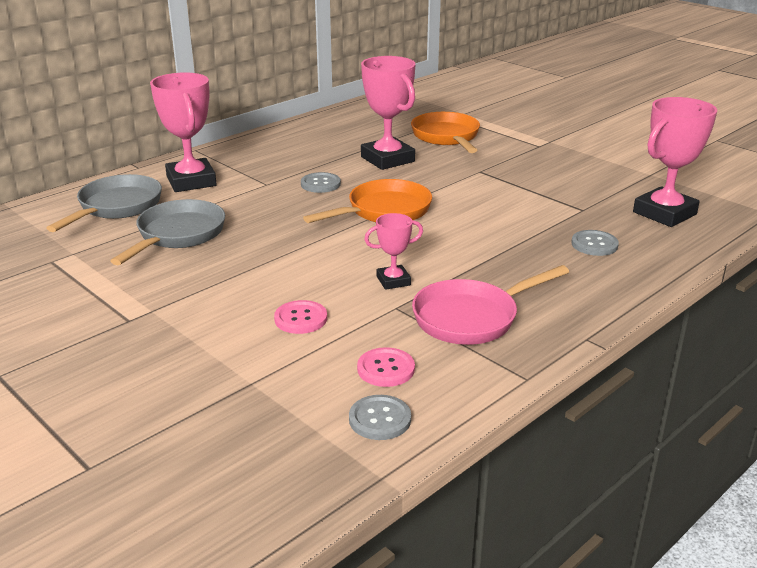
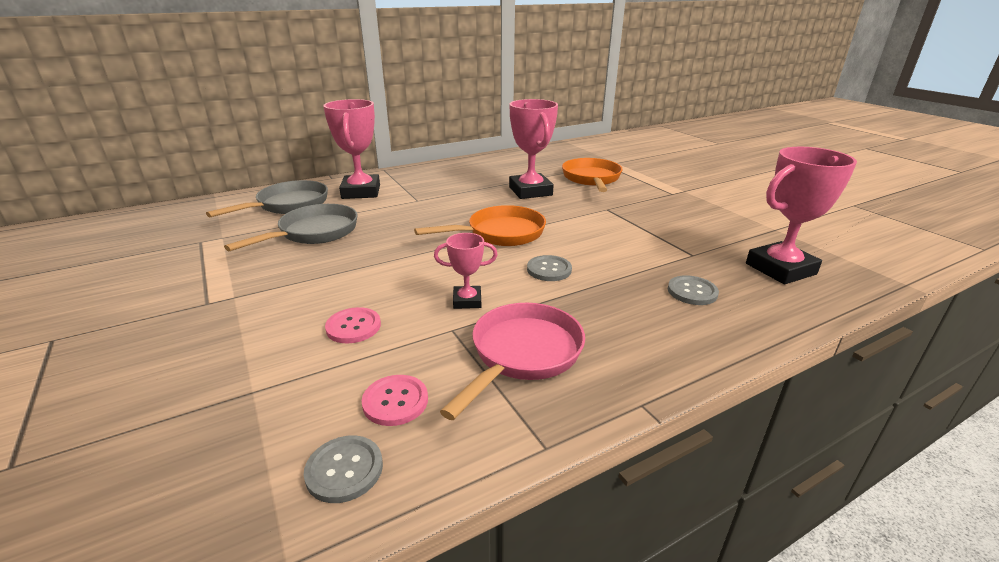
camera: 15 degrees right, 0 degrees up
grey button [301,172,341,193] -> grey button moved to [527,255,572,281]
pink pan [412,265,569,345] -> pink pan turned 135 degrees clockwise [440,303,585,420]

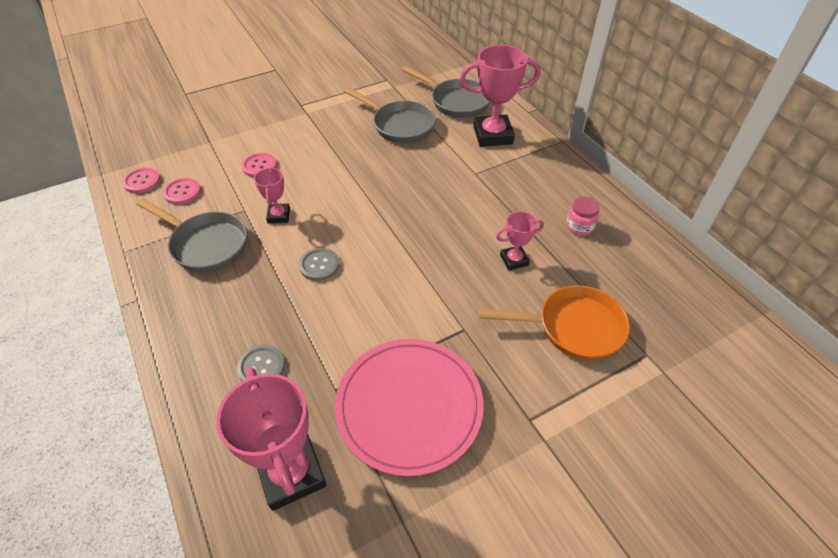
camera: 90 degrees right, 20 degrees up
grey button [304,436,383,503] -> pink button [122,167,160,193]
orange pan [414,205,546,246] -> none
pink pan [440,303,585,420] -> grey pan [136,198,247,272]
pink trophy [509,99,558,199] -> pink trophy [496,211,544,270], size x0.53
none -> pink plate [335,339,484,476]
none -> pink jar [566,197,600,236]

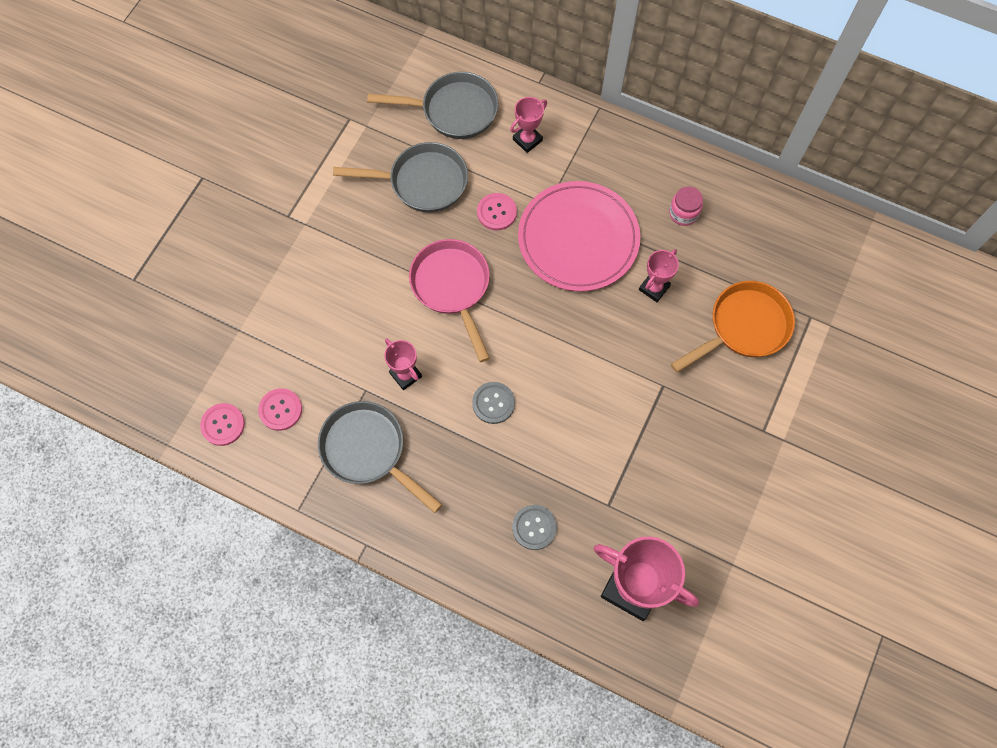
camera: 35 degrees left, 20 degrees up
grey pan [136,198,247,272] -> grey pan turned 135 degrees counterclockwise [318,401,442,513]
pink button [241,153,277,177] -> pink button moved to [477,193,517,230]
pink plate [335,339,484,476] -> pink plate moved to [518,181,640,292]
pink trophy [460,45,541,147] -> pink trophy [510,97,547,153], size x0.53
none -> pink pan [409,239,490,362]

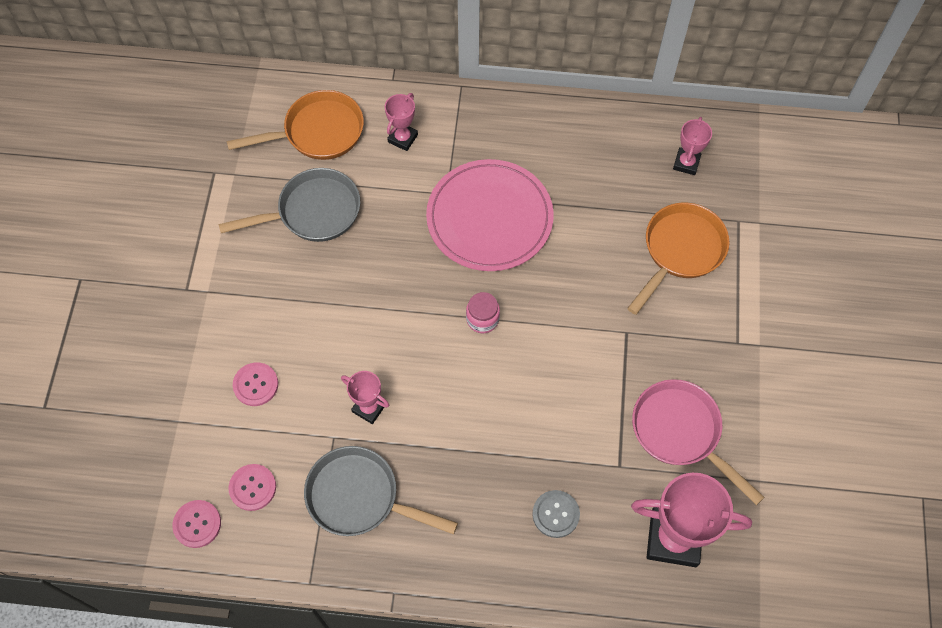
camera: 20 degrees left, 5 degrees down
grey pan [367,72,499,139] -> orange pan [226,90,364,160]
pink pan [409,239,490,362] -> pink pan moved to [632,379,765,505]
grey button [472,382,515,424] -> none
pink button [477,193,517,230] -> pink button moved to [233,363,278,406]
pink trophy [639,249,679,302] -> pink trophy moved to [673,117,712,175]
pink jar [669,186,703,226] -> pink jar moved to [466,292,500,333]

